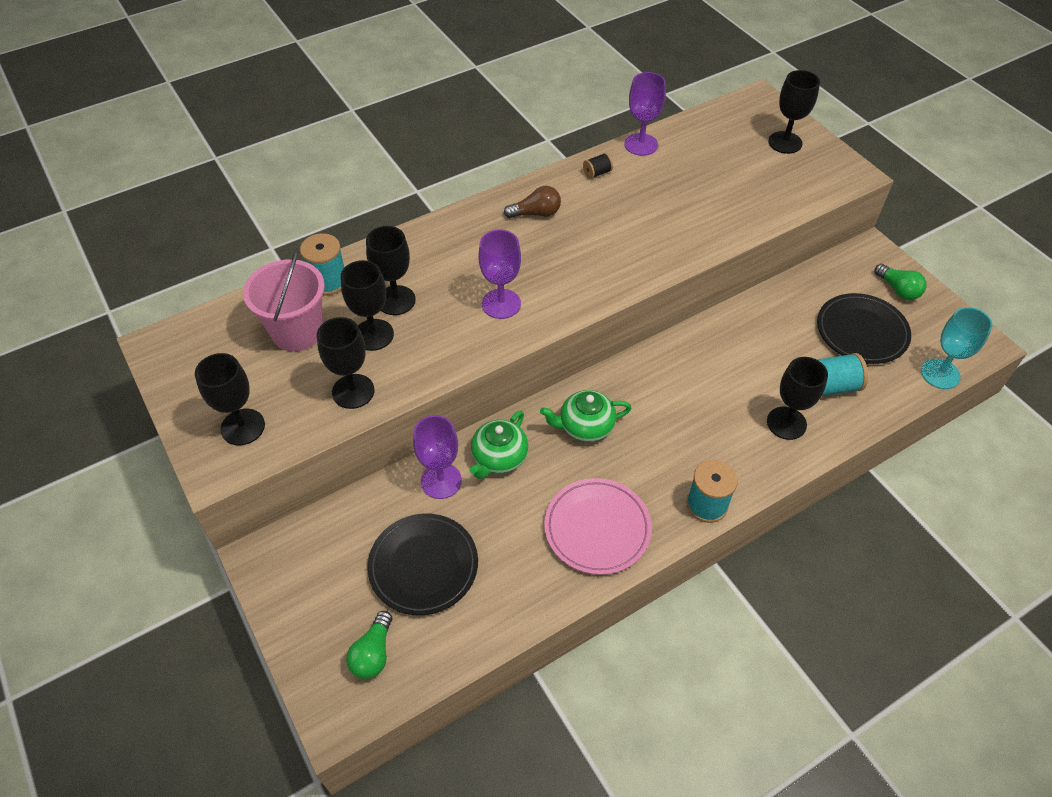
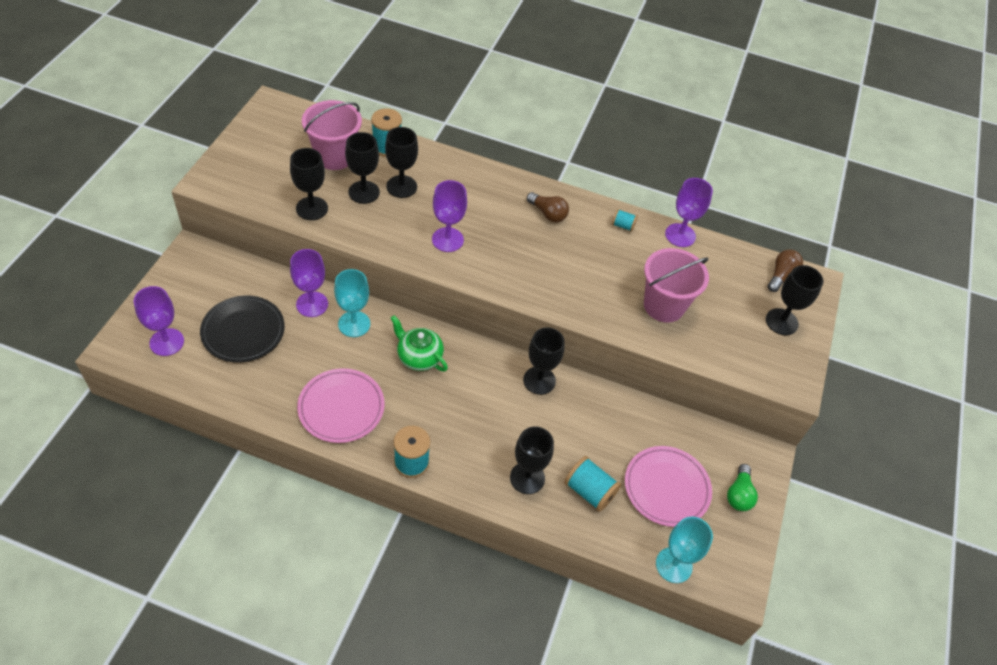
camera: 45 degrees right, 0 degrees up
black goblet [195,353,265,445] -> black goblet moved to [523,327,565,395]
green light bulb [346,611,392,679] -> purple goblet [134,286,184,356]
green teapot [469,410,529,479] -> turquoise goblet [334,269,370,337]
black spool [583,153,613,179] -> turquoise spool [612,209,638,232]
black plate [817,293,911,364] -> pink plate [625,446,712,527]
none -> pink bucket [644,248,709,323]
none -> brown light bulb [768,249,803,292]

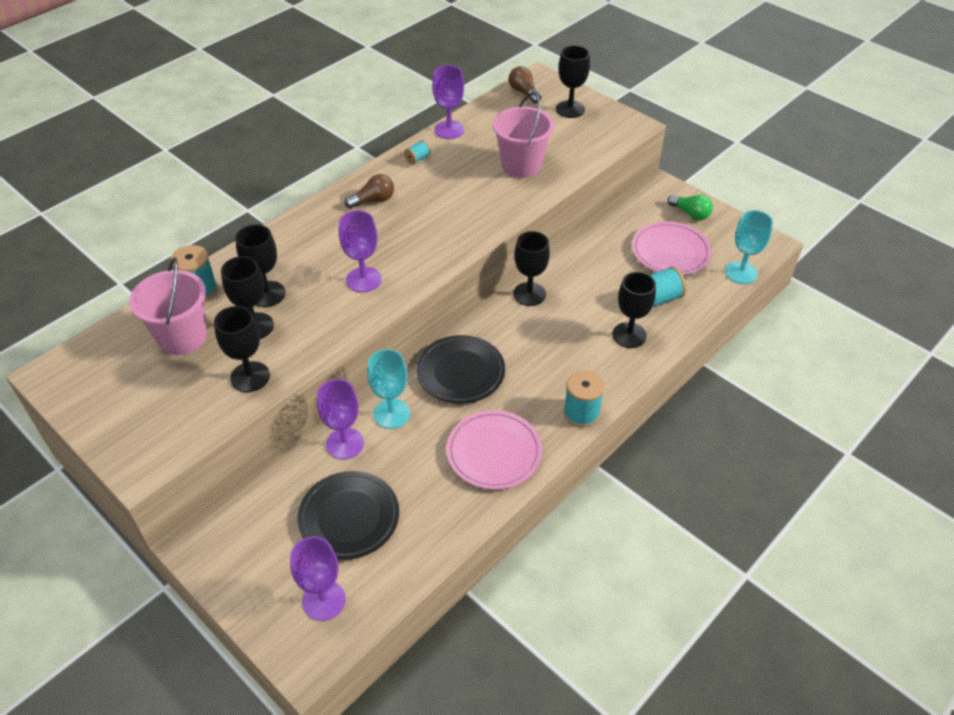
camera: 60 degrees left, 5 degrees down
green teapot [391,315,448,371] -> black plate [416,335,505,404]

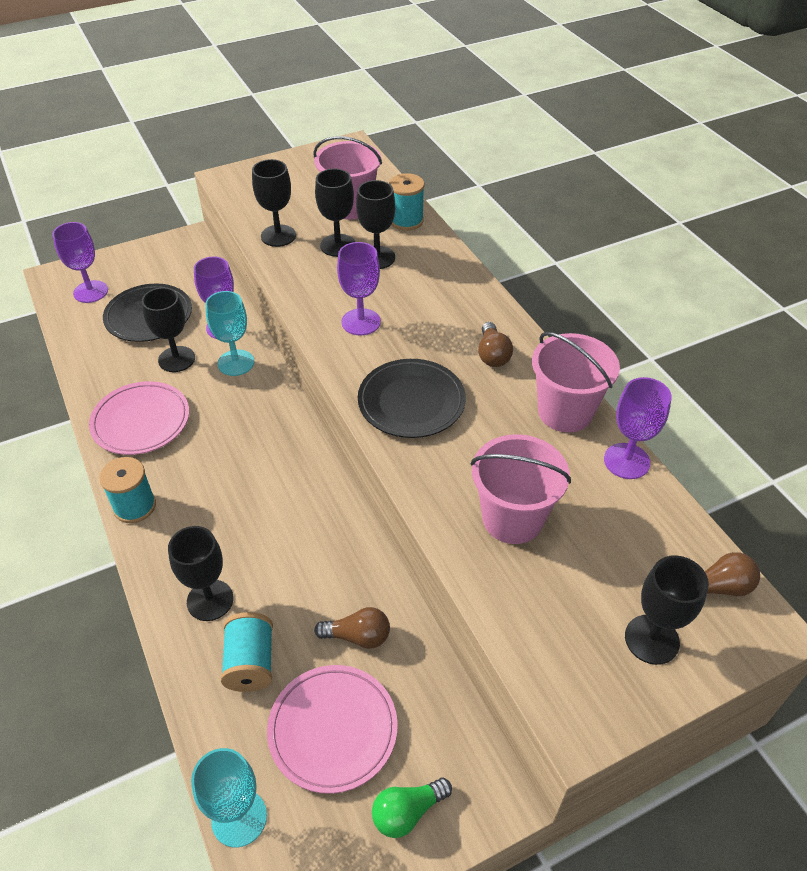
camera: 110 degrees right, 0 degrees up
turquoise spool [404,140,431,165] -> pink bucket [532,332,620,433]
black plate [416,335,505,404] -> black plate moved to [358,359,466,438]
black goblet [513,231,550,306] -> black goblet moved to [142,287,195,372]
none -> brown light bulb [314,607,390,649]

